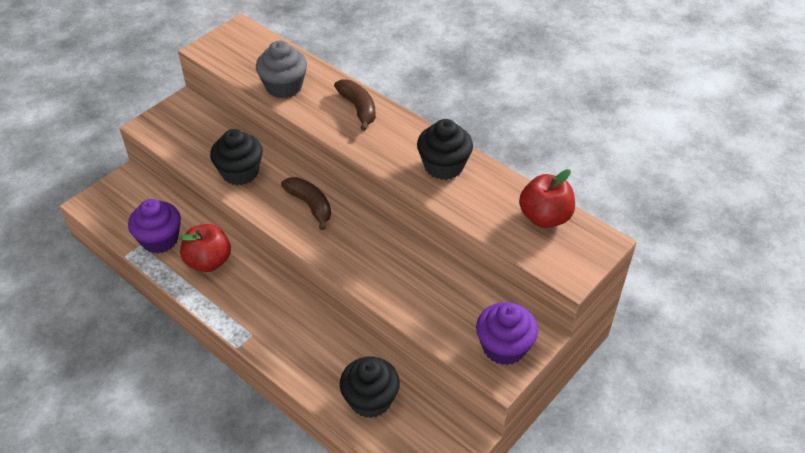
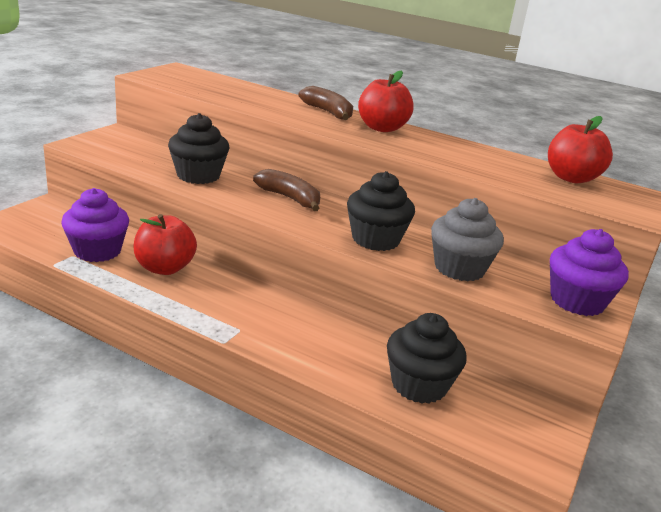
camera: 15 degrees left, 20 degrees down
grey cupcake [256,41,307,98] -> grey cupcake moved to [431,198,504,281]
black cupcake [417,119,473,180] -> black cupcake moved to [347,171,415,251]
none -> red apple [358,71,414,132]

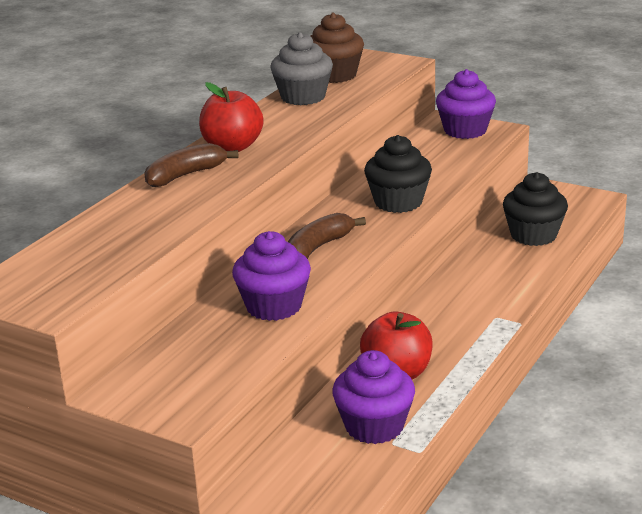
camera: 85 degrees left, 0 degrees up
black cupcake [168,113,229,184] -> purple cupcake [232,231,311,321]
grey cupcake [431,198,504,281] -> grey cupcake moved to [270,32,333,105]
red apple [548,116,613,183] -> brown cupcake [311,13,364,83]

